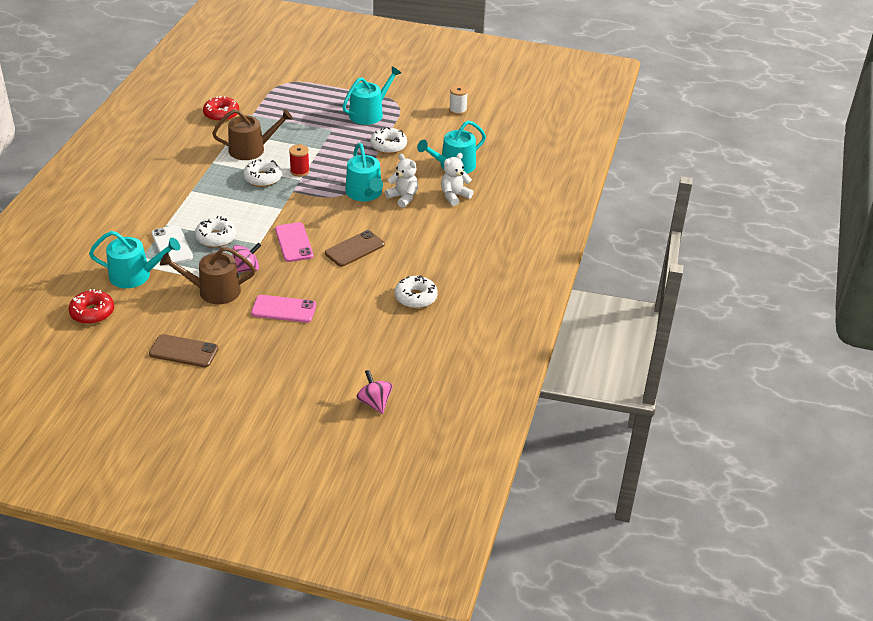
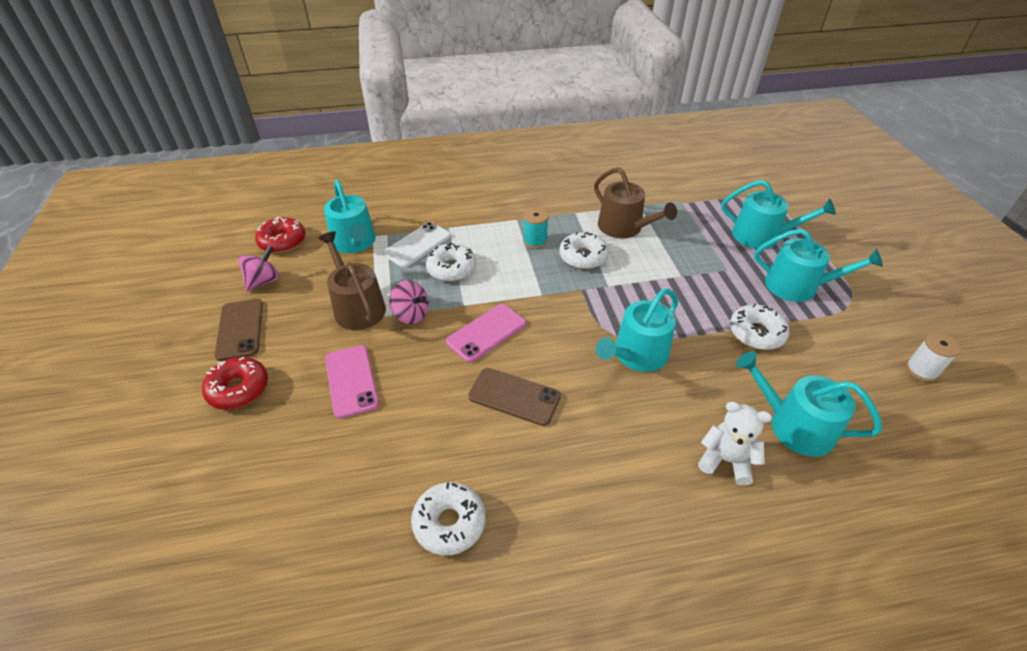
camera: 65 degrees right, 5 degrees up
red donut [203,96,239,122] -> red donut moved to [202,357,268,410]
red spool [289,144,310,177] -> none
pink spinning top [356,370,393,414] -> pink spinning top moved to [238,245,280,291]
white teddy bear [385,154,418,208] -> none
none -> turquoise spool [523,208,549,249]
none -> turquoise watering can [721,180,836,249]

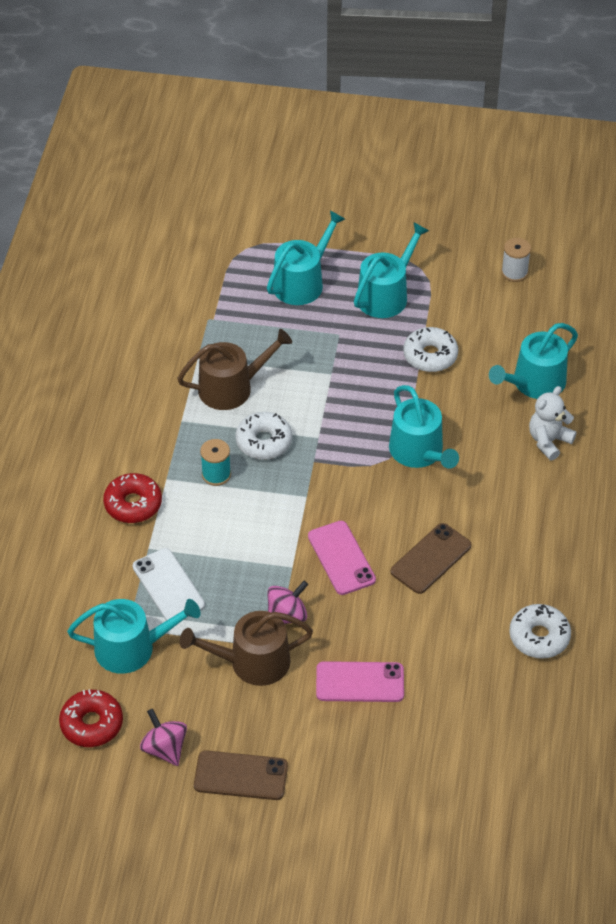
camera: 70 degrees left, 5 degrees up
red donut [202,357,268,410] -> red donut moved to [103,473,162,523]
white donut [426,242,476,282] -> none

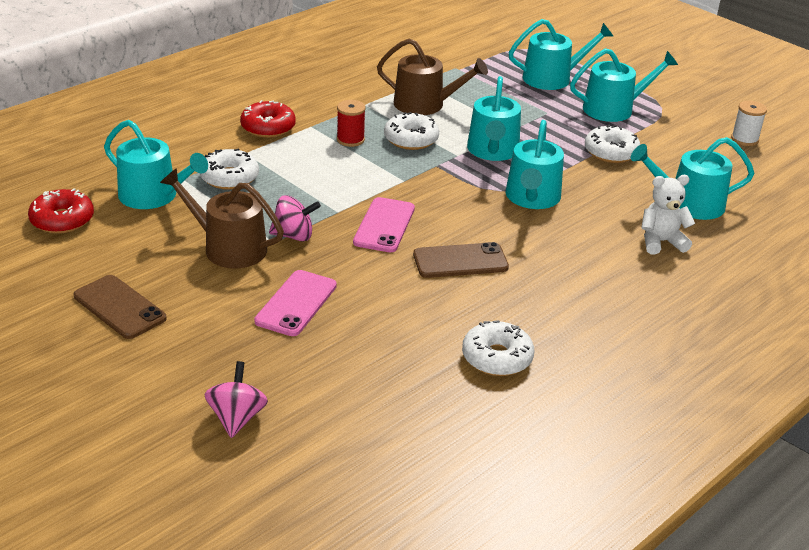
camera: 35 degrees right, 15 degrees down
white phone [133,548,205,621] -> white donut [200,148,259,190]
pink spinning top [140,709,187,766] -> pink spinning top moved to [204,361,268,438]
turquoise spool [200,439,231,486] -> red spool [337,100,366,147]
pink phone [316,661,404,702] -> pink phone turned 75 degrees clockwise [254,270,337,336]
none -> turquoise watering can [467,76,521,161]

